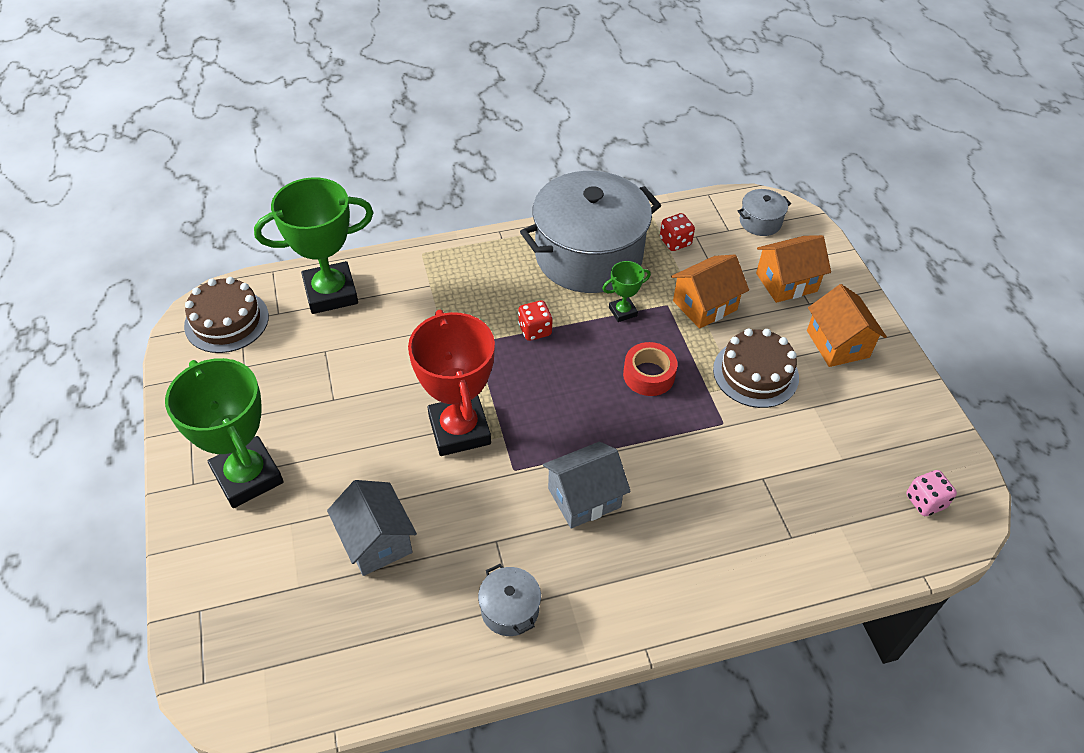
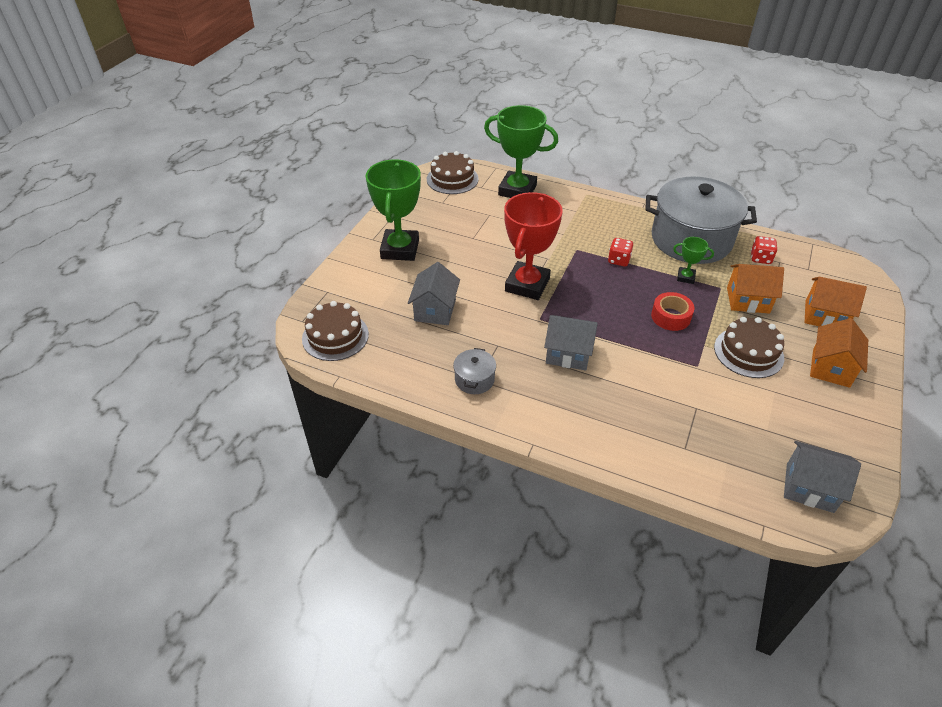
camera: 40 degrees right, 5 degrees down
grey pot [737,189,791,236] -> none
pink dice [906,470,957,516] -> grey house [784,441,861,513]
none -> brown cake [302,301,369,361]

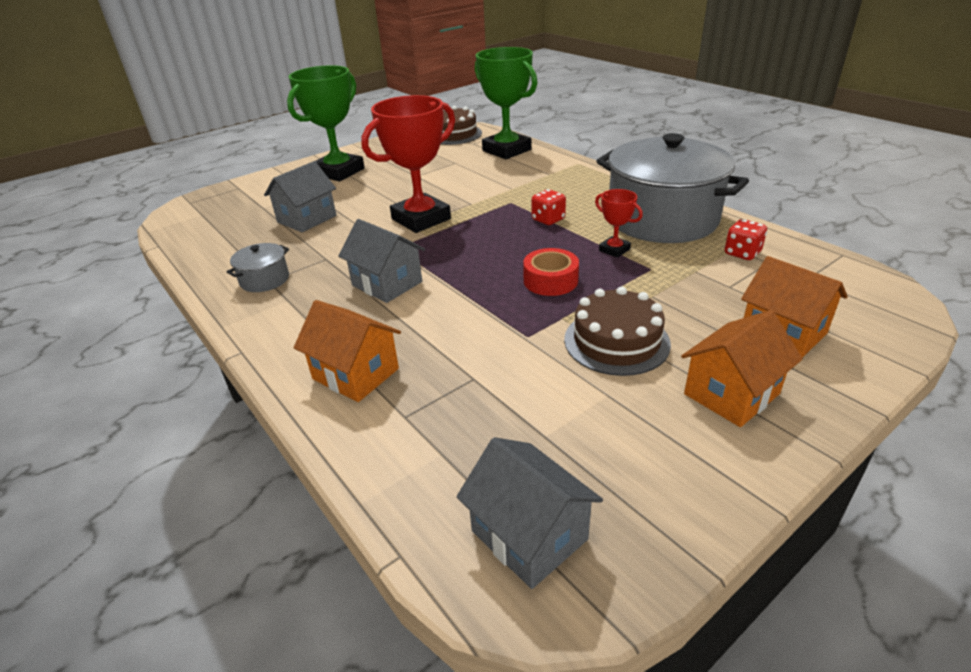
camera: 30 degrees right, 10 degrees down
brown cake [302,301,369,361] -> none
green trophy [673,237,714,284] -> red trophy [595,189,643,258]
orange house [727,264,784,314] -> orange house moved to [294,300,401,402]

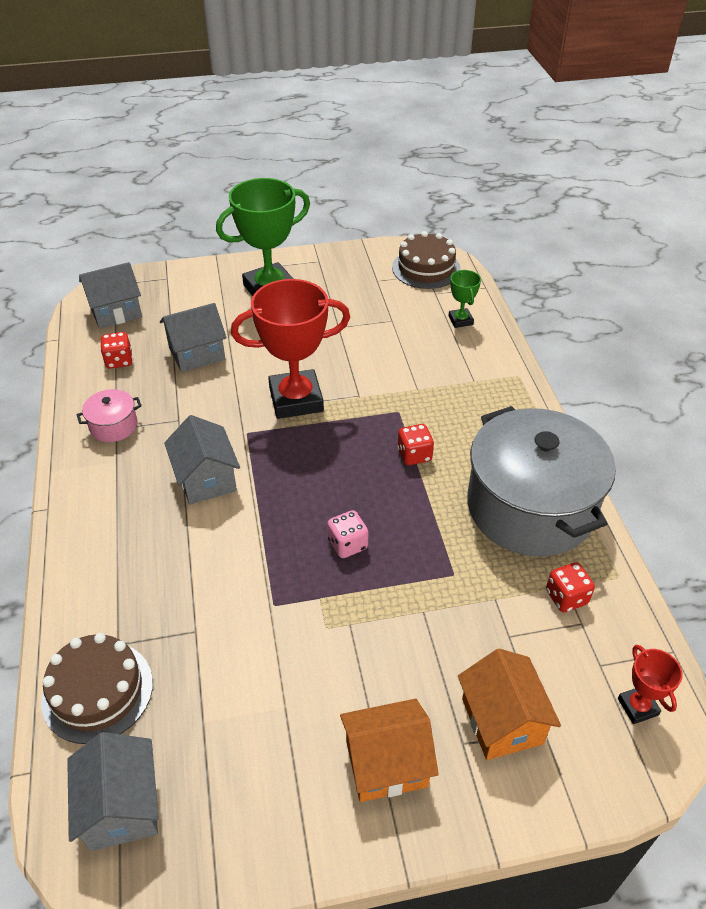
camera: 25 degrees right, 10 degrees up
grey pot [226,243,289,292] -> pink pot [76,389,142,442]
orange house [294,300,401,402] -> none
green trophy [475,47,537,159] -> green trophy [449,270,481,328], size x0.46
red tape [523,248,579,296] -> pink dice [327,510,368,558]
brown cake [564,287,671,376] -> brown cake moved to [41,633,153,744]
red trophy [595,189,643,258] -> red trophy moved to [618,645,683,724]
none -> grey house [79,262,142,329]
none -> red dice [100,332,133,369]

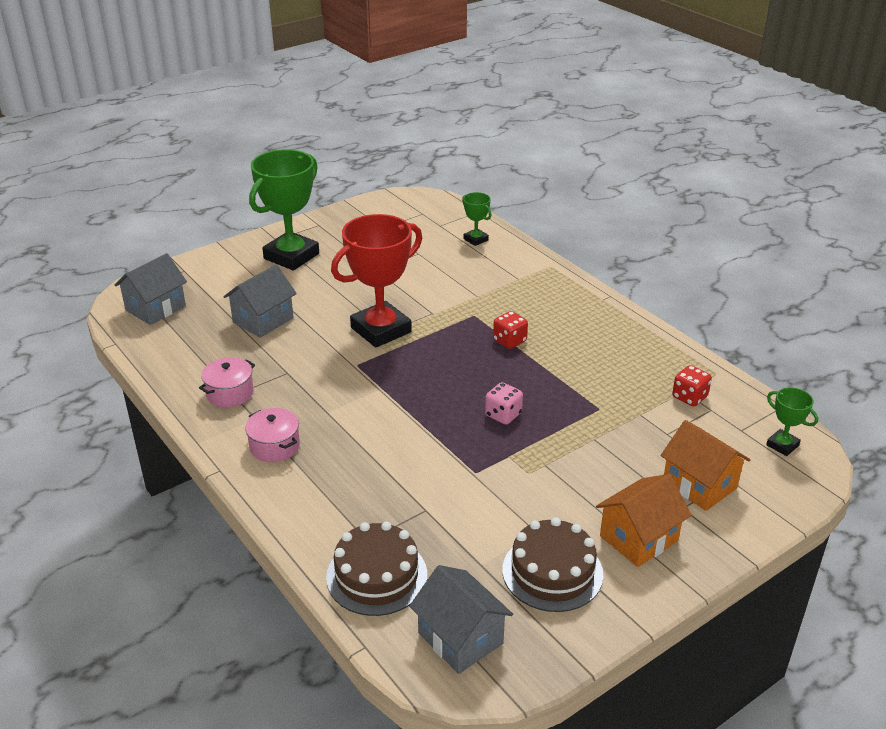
camera: 25 degrees left, 10 degrees down
red dice [100,332,133,369] -> none
grey house [164,415,240,505] -> none
brown cake [392,231,461,289] -> brown cake moved to [502,517,603,612]
grey pot [467,406,616,556] -> none
red trophy [618,645,683,724] -> green trophy [766,387,818,456]
none -> pink pot [245,408,300,462]

